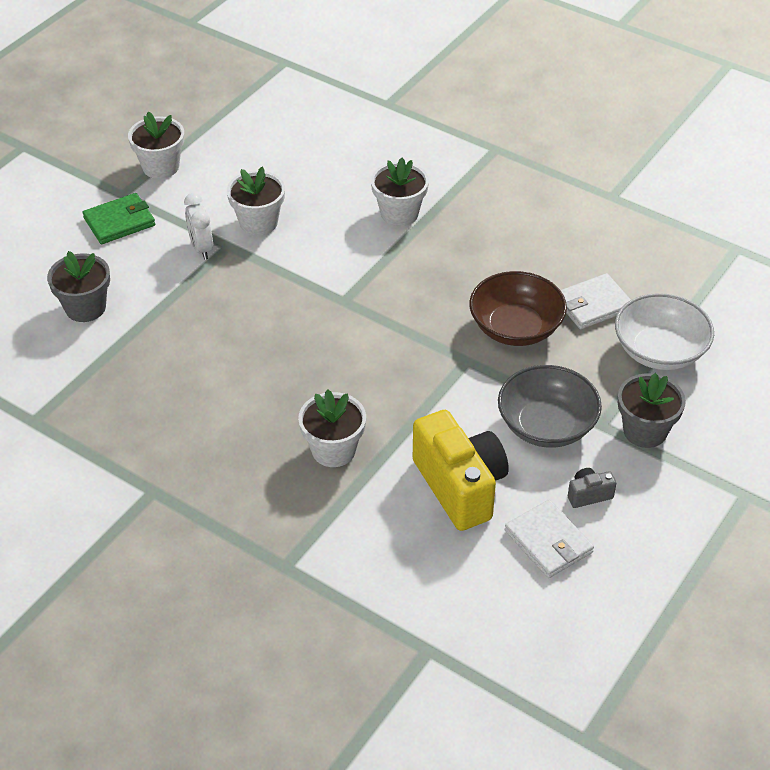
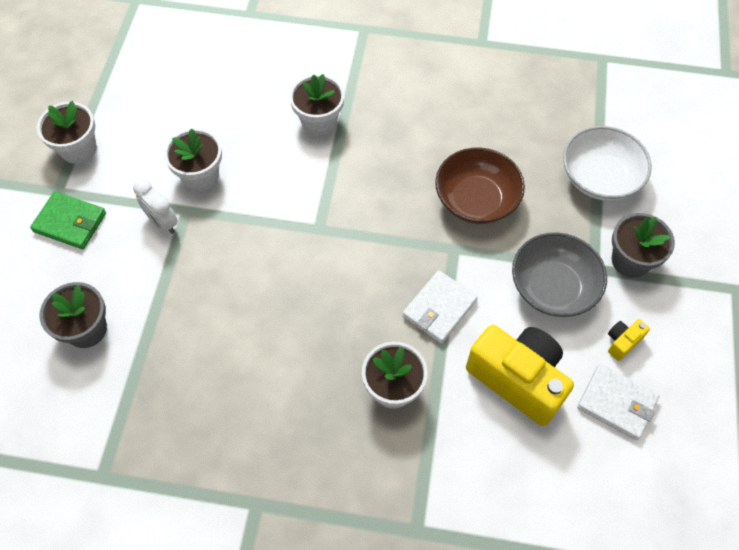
camera: 25 degrees left, 15 degrees up
green wallet [82,193,155,244] -> green wallet turned 75 degrees clockwise [30,191,106,249]
white wallet [561,273,631,329] -> white wallet moved to [402,270,478,344]
grey camera [568,468,616,508] -> yellow camera [608,319,650,361]

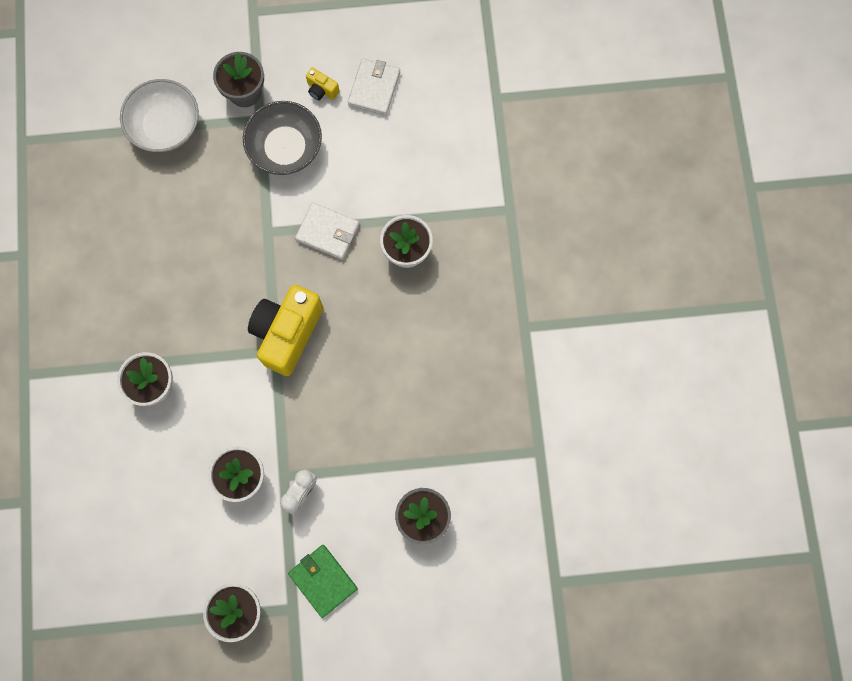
camera: 105 degrees left, 15 degrees up
green wallet [30,191,106,249] -> green wallet turned 45 degrees counterclockwise [288,545,358,618]
brown bowl [435,147,525,224] -> none
yellow camera [466,325,574,426] -> yellow camera moved to [248,285,323,376]

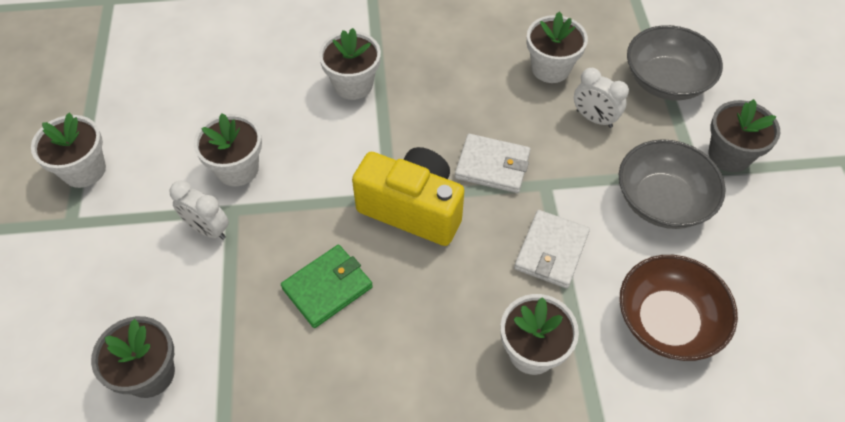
camera: 90 degrees right, 20 degrees down
white bowl [120,79,199,152] -> grey bowl [627,25,723,100]
green wallet [288,545,358,618] -> green wallet moved to [281,245,373,328]
yellow camera [306,68,339,100] -> none
white wallet [348,58,400,116] -> white wallet moved to [455,134,531,193]
none -> white flower pot [527,11,588,83]
none -> white clock [574,68,629,128]
none -> brown bowl [619,255,738,361]

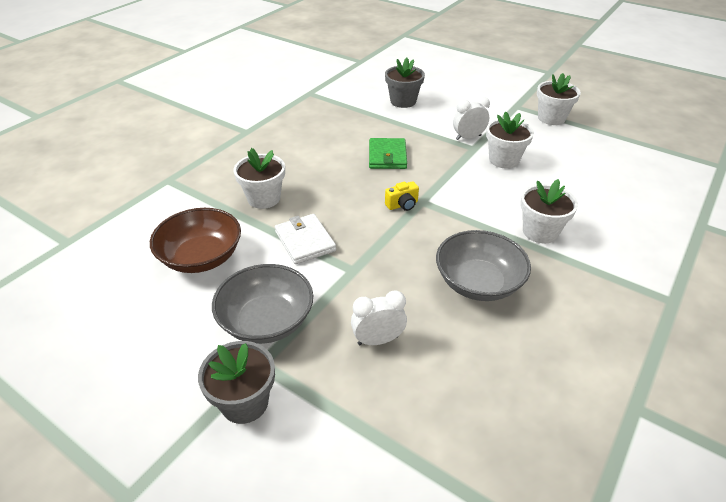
camera: 130 degrees right, 15 degrees down
yellow camera [352,147,464,246] -> yellow camera [385,181,419,211], size x0.42
white wallet [455,134,531,193] -> none
white flower pot [527,11,588,83] -> none
grey bowl [627,25,723,100] -> grey bowl moved to [436,230,531,301]

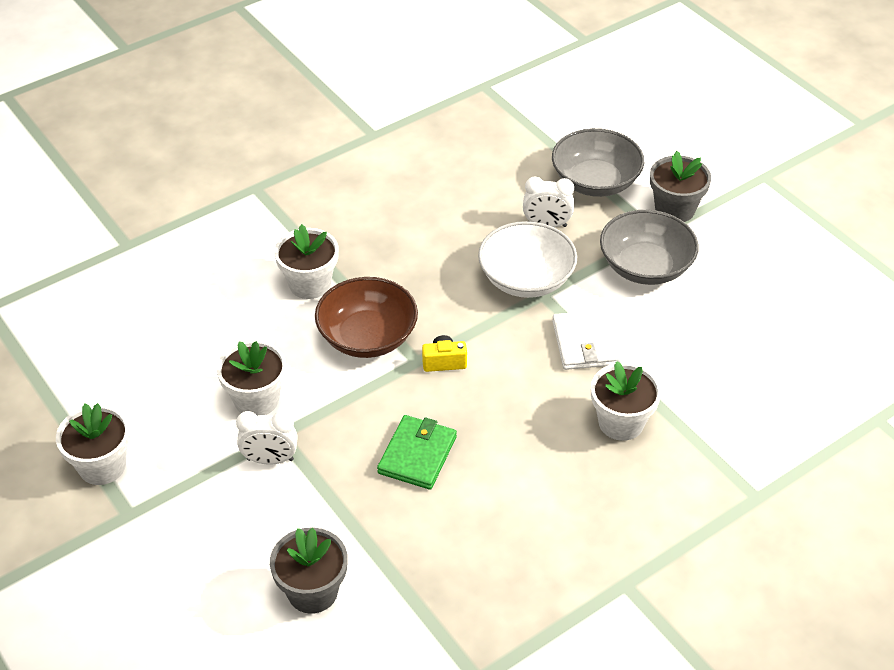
camera: 160 degrees left, 5 degrees up
brown bowl [150,208,241,273] -> brown bowl moved to [315,277,418,358]
grey bowl [436,230,531,301] -> grey bowl moved to [552,128,644,197]
none -> white bowl [478,221,577,298]

